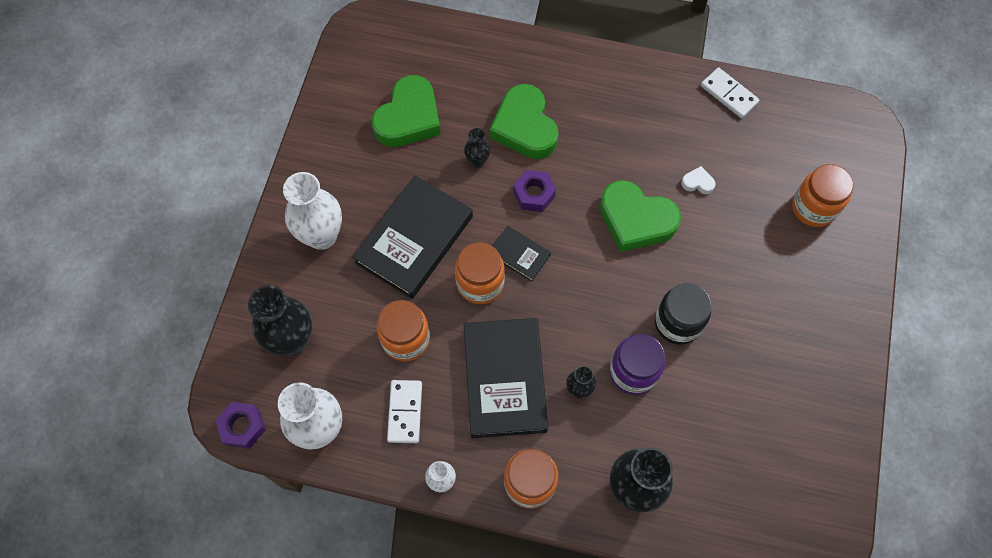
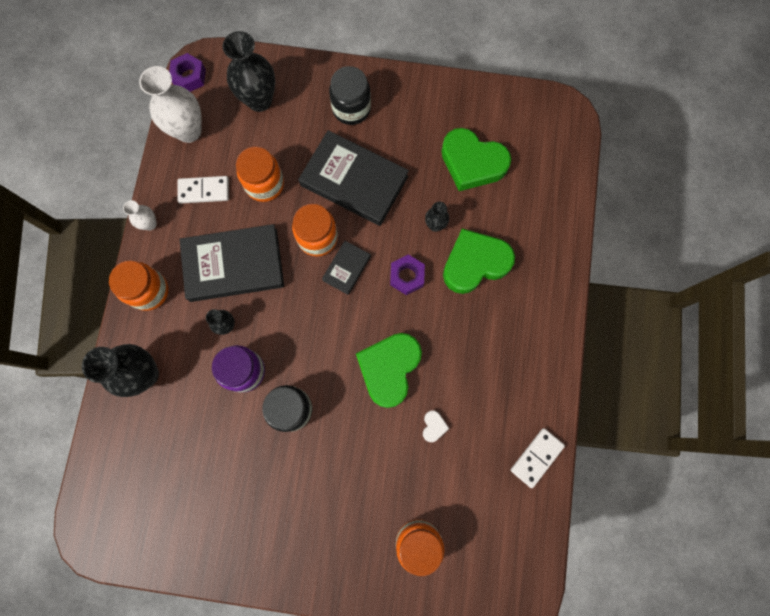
camera: 85 degrees right, 10 degrees up
white vase [283,172,342,250] -> black jar [329,66,371,125]

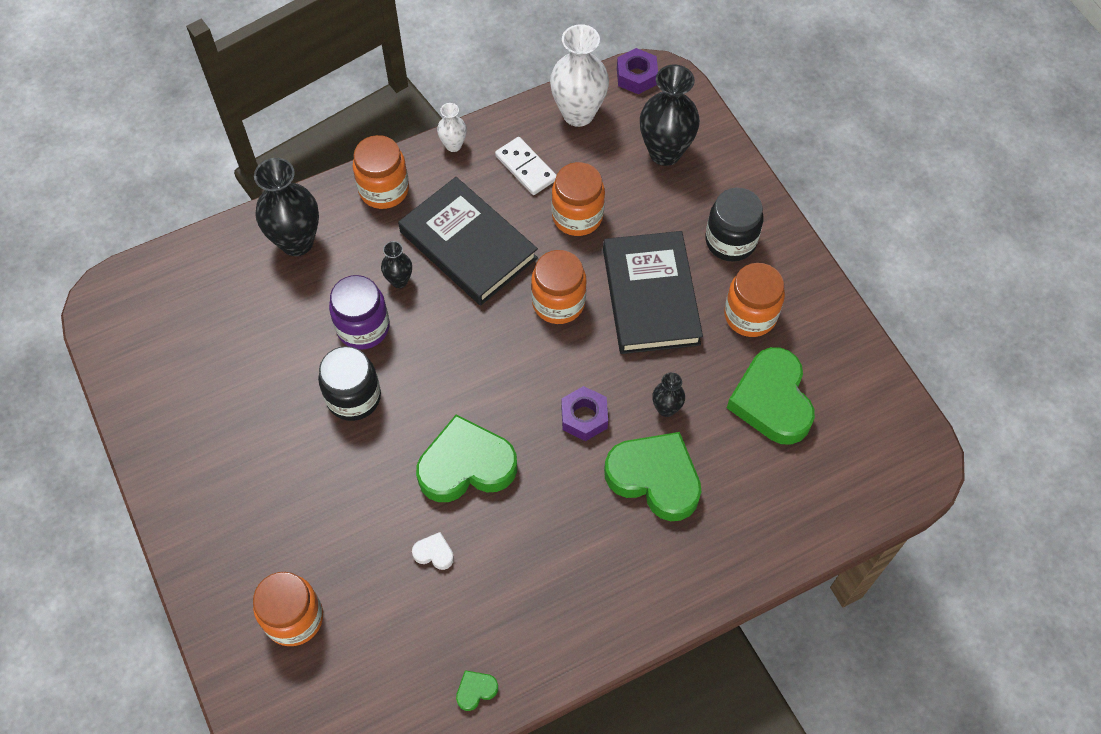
camera: 55 degrees right, 15 degrees down
black book [322,241,371,295] -> none
white heart [423,410,450,442] -> white heart turned 135 degrees counterclockwise [412,532,454,570]
white domino [510,428,565,488] -> green heart [456,670,498,711]
none -> orange jar [724,263,785,337]

